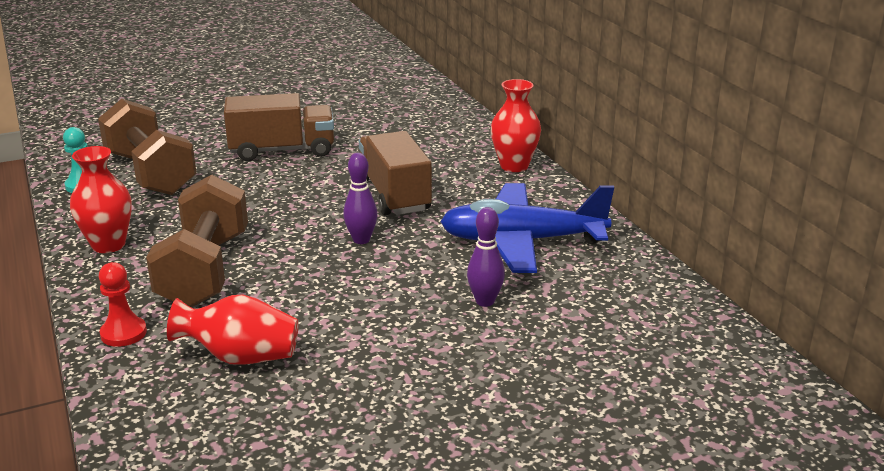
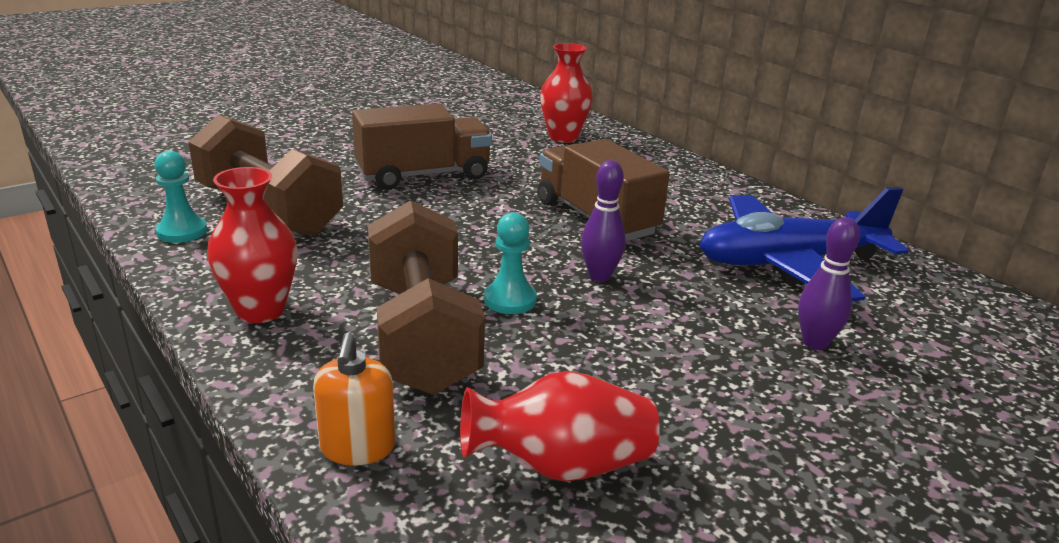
camera: 15 degrees left, 0 degrees up
red pawn [99,262,147,347] -> orange soap dispenser [313,333,395,466]
red vase [491,79,541,172] -> red vase moved to [540,43,593,143]
none -> turquoise pawn [484,212,537,314]

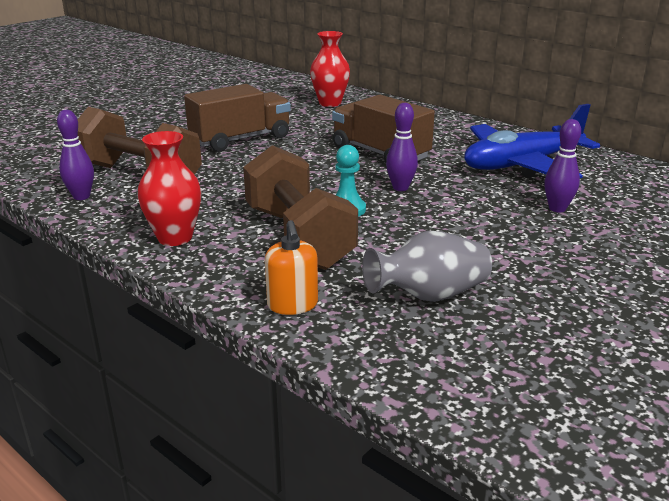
camera: 10 degrees left, 0 degrees up
turquoise pawn [154,150,207,243] -> purple bowling pin [57,110,94,200]
red vase [460,371,660,482] -> grey vase [362,231,492,302]

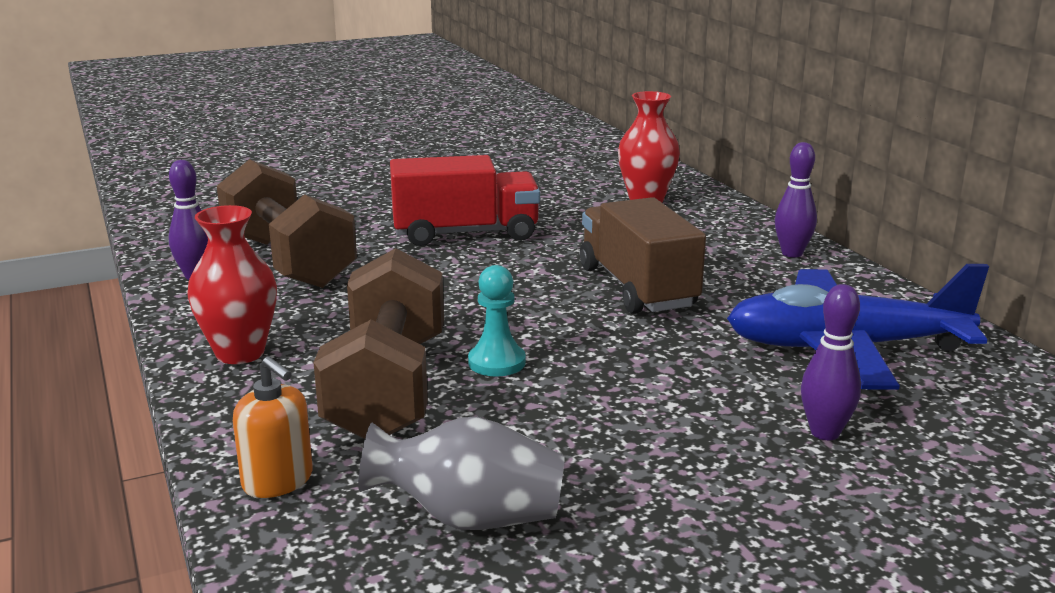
camera: 25 degrees right, 5 degrees down
brown truck [184,84,291,152] -> red truck [390,155,540,246]
orange soap dispenser [265,220,318,315] -> orange soap dispenser turned 60 degrees counterclockwise [233,356,313,498]
purple bowling pin [386,103,418,191] -> purple bowling pin moved to [775,142,817,257]

